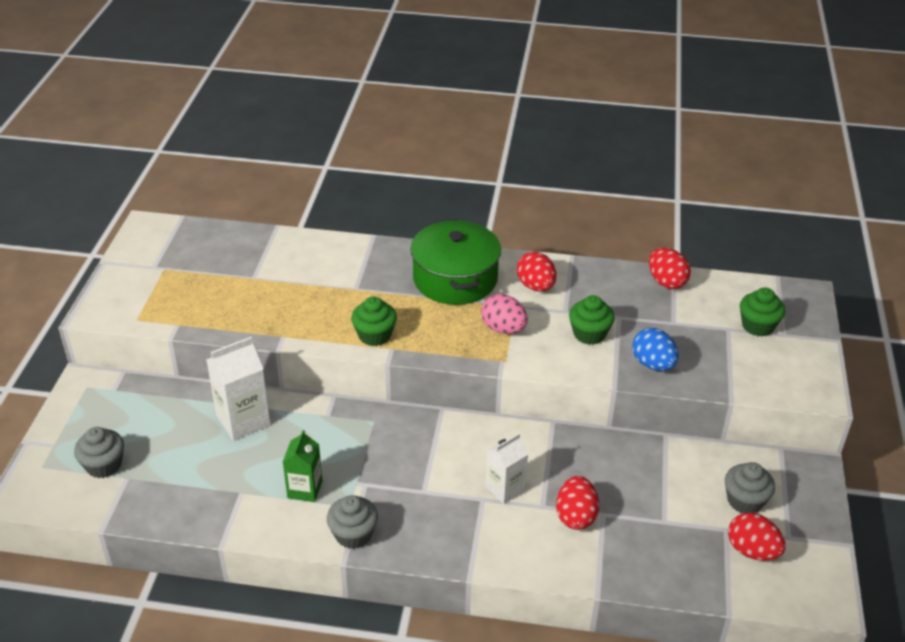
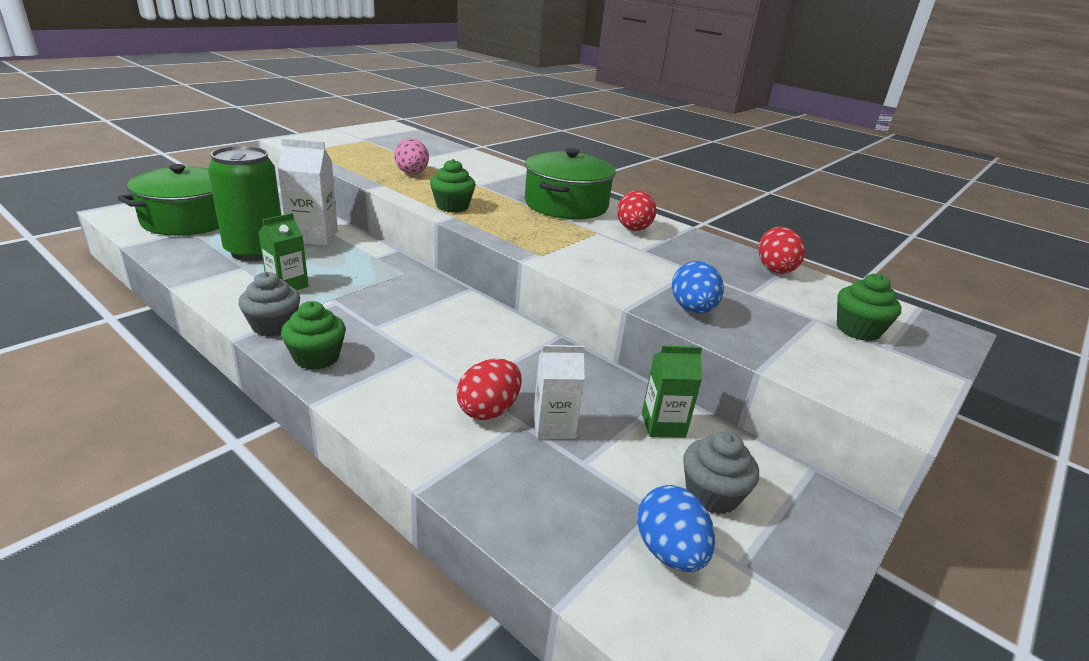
camera: 30 degrees right, 10 degrees down
grey cupcake [74,427,124,478] -> green pot [117,164,219,236]
pink egg [481,294,528,334] -> pink egg moved to [394,138,429,174]
white carton [485,433,528,504] -> white carton moved to [533,345,585,439]
green cupcake [569,295,615,345] -> green cupcake moved to [281,301,346,370]
red egg [728,513,786,561] -> blue egg [637,485,715,572]
none -> green can [208,146,281,261]
none -> green carton [642,346,702,438]

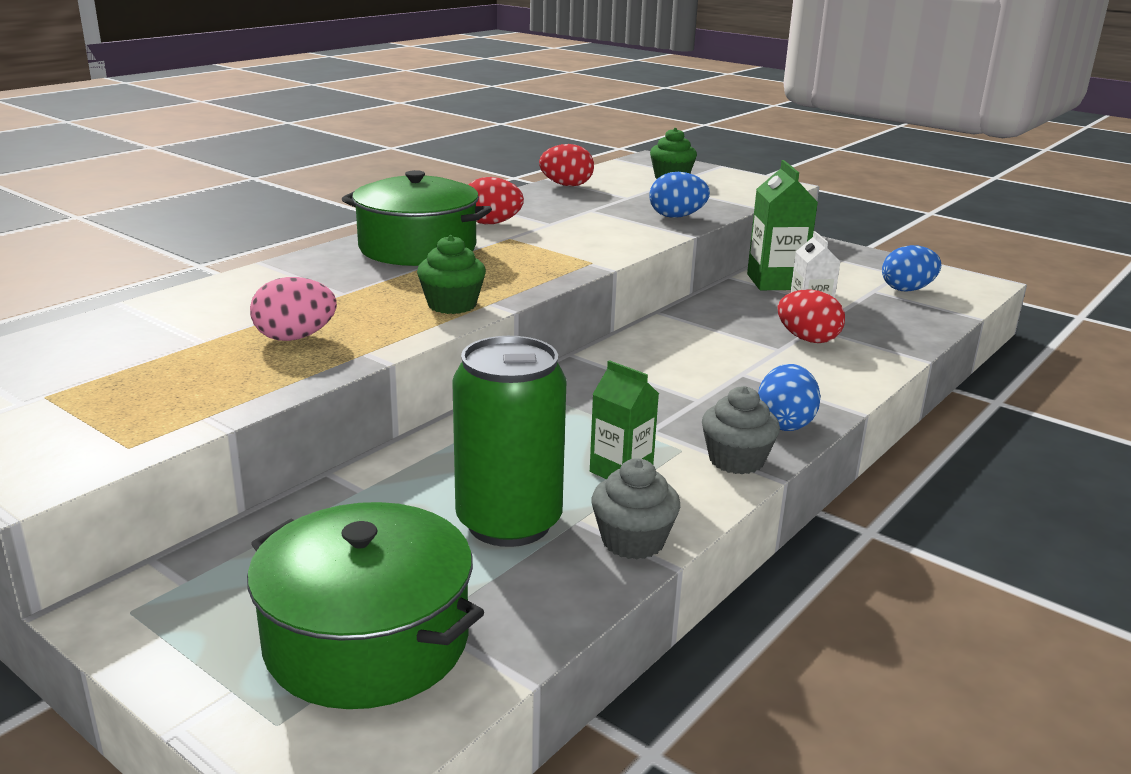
camera: 90 degrees left, 5 degrees down
white carton [278,138,338,245] -> none
green cupcake [281,301,346,370] -> blue egg [758,364,820,431]
green carton [642,346,702,438] -> green carton [747,160,818,290], size x1.52
grey cupcake [683,431,759,515] -> grey cupcake moved to [592,458,681,559]

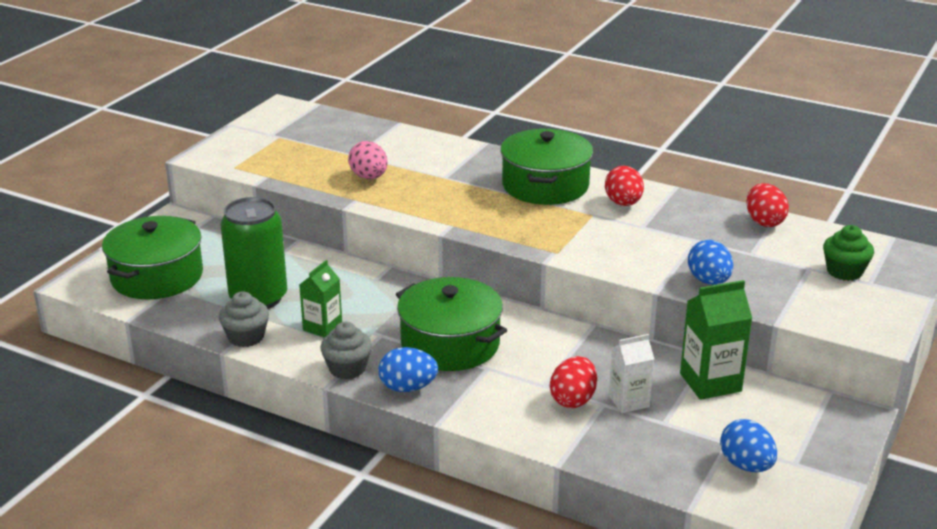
camera: 80 degrees right, 5 degrees up
green cupcake [417,235,486,314] -> none
none -> green pot [396,277,507,371]

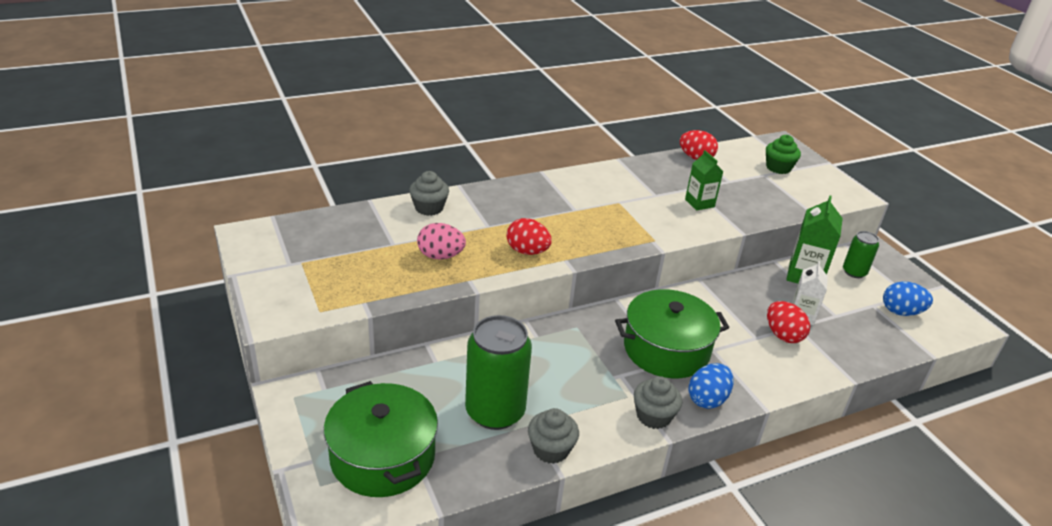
camera: 55 degrees left, 5 degrees up
green carton [299,260,342,338] -> green carton moved to [685,150,724,211]
green pot [500,129,593,205] -> none
red egg [605,166,644,206] -> red egg moved to [507,218,552,255]
blue egg [688,240,733,285] -> none
none -> grey cupcake [409,171,449,216]
none -> green can [843,231,879,278]

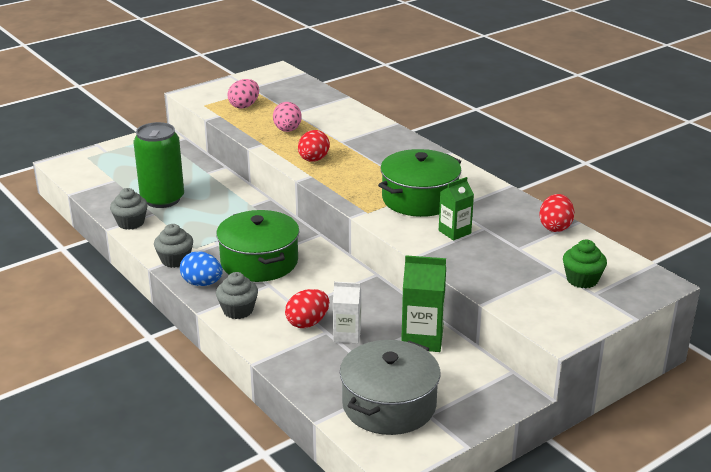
camera: 80 degrees right, 5 degrees down
green pot [324,381,438,497] -> green pot moved to [378,149,461,217]
grey cupcake [409,171,449,216] -> grey cupcake moved to [216,272,258,319]
green can [843,231,879,278] -> none
blue egg [883,282,933,316] -> grey pot [340,340,440,435]
none -> pink egg [228,79,259,109]

